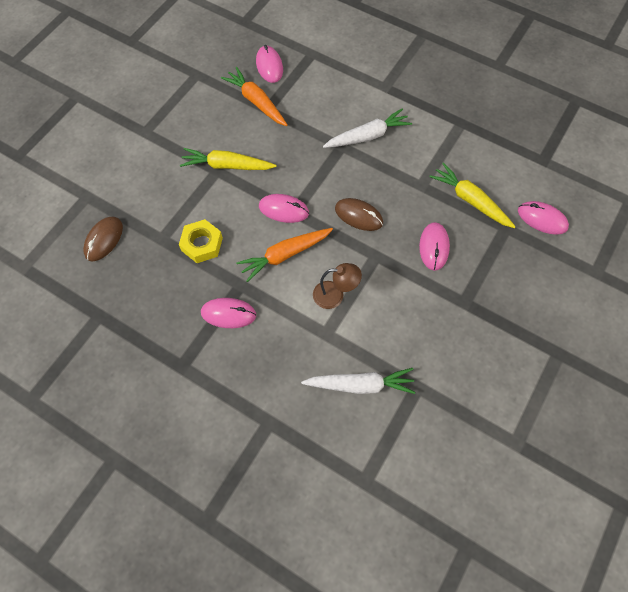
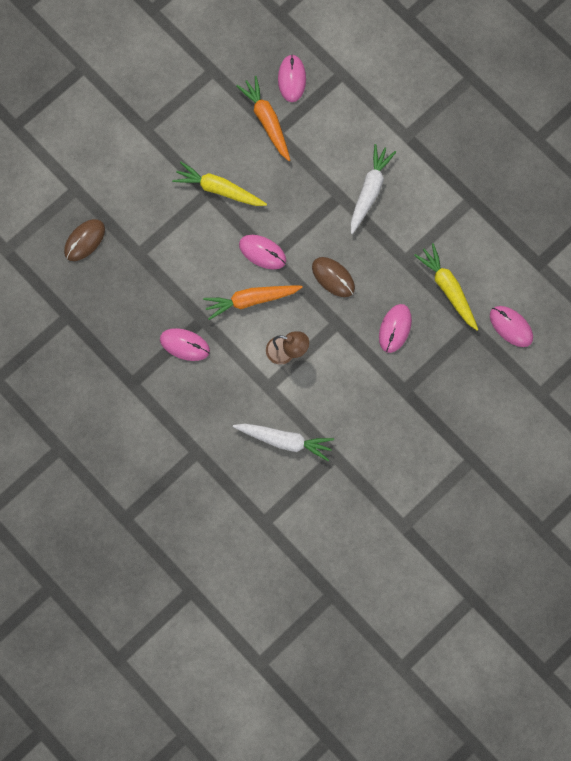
camera: 15 degrees right, 10 degrees up
yellow nut [179,219,223,263] -> none
white carrot [323,108,412,148] -> white carrot turned 60 degrees counterclockwise [351,144,396,234]

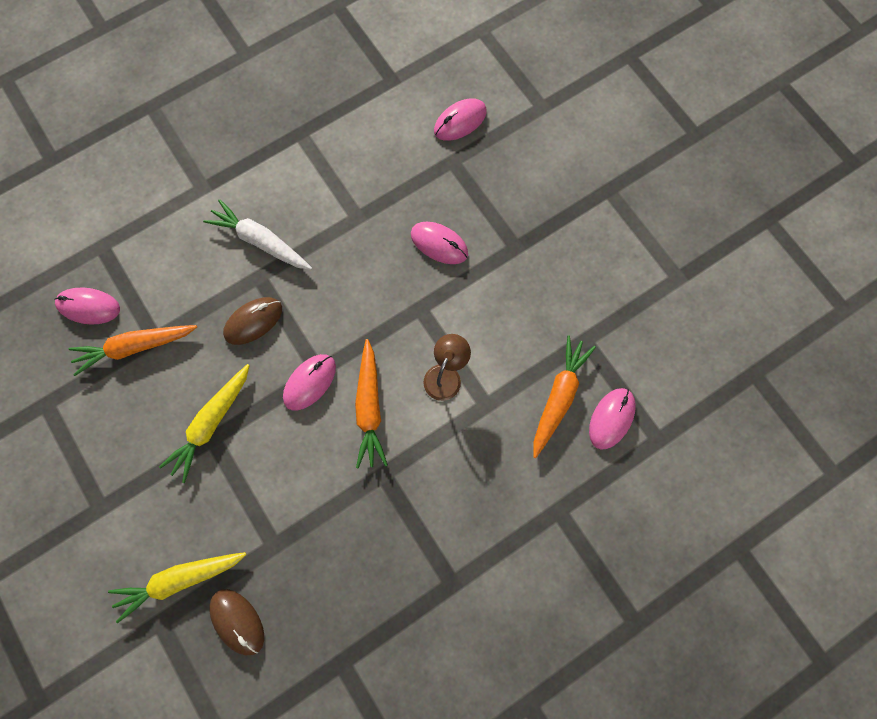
camera: 80 degrees left, 0 degrees up
pink mouse [160,328,210,361] -> pink mouse moved to [589,388,636,450]
white carrot [233,424,334,461] -> orange carrot [533,335,596,458]
brown mouse [312,257,355,297] -> brown mouse moved to [223,297,282,345]
yellow carrot [414,243,478,330] -> yellow carrot moved to [108,552,247,623]

